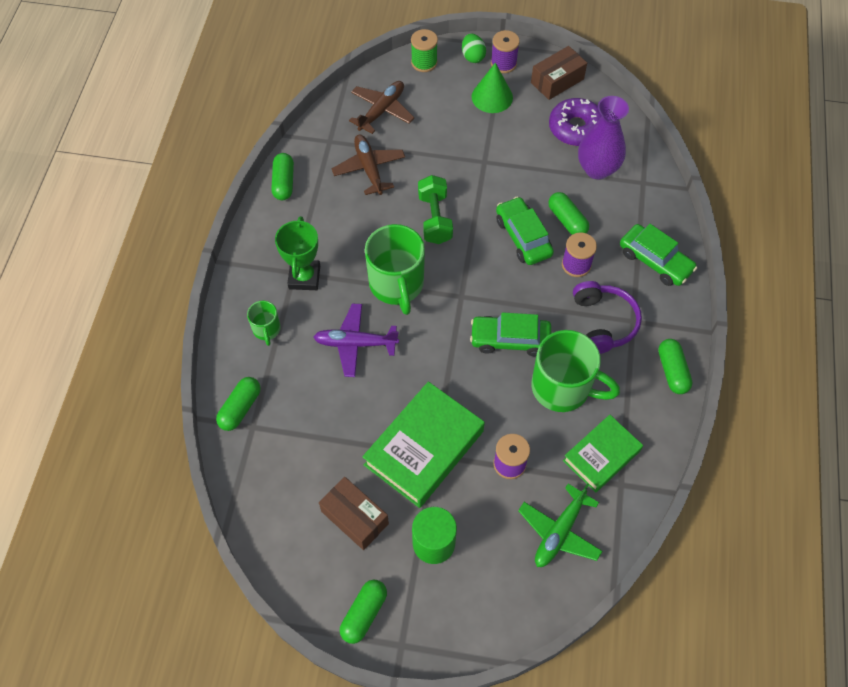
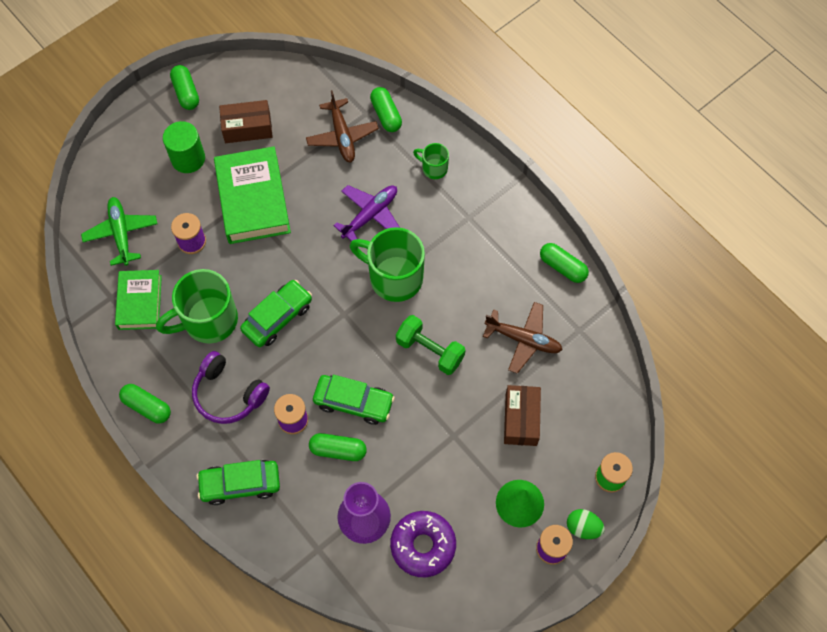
camera: 130 degrees right, 5 degrees up
green trophy [275,216,320,290] -> none
brown plane [349,81,414,134] -> brown plane moved to [306,90,379,163]
brown box [531,46,587,100] -> brown box moved to [504,385,541,446]

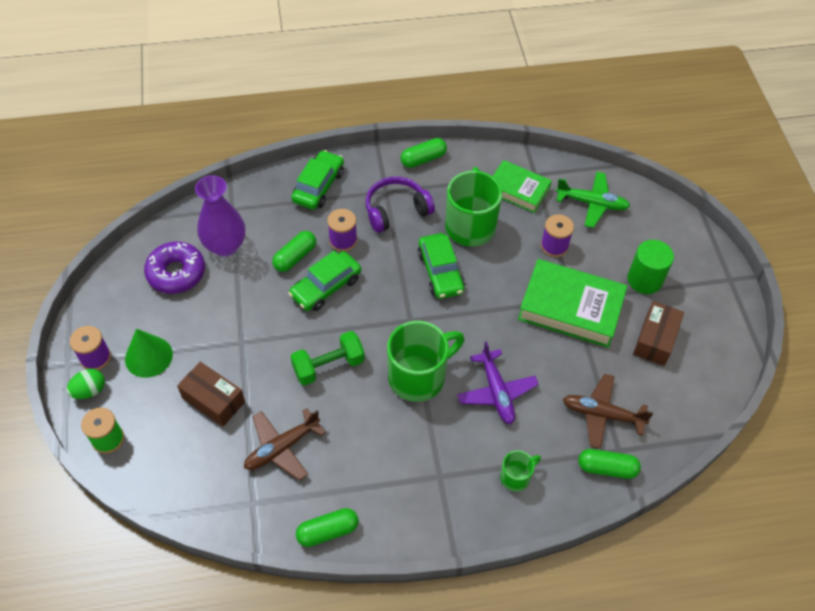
camera: 120 degrees right, 10 degrees down
green capsule [170,65,199,110] -> none

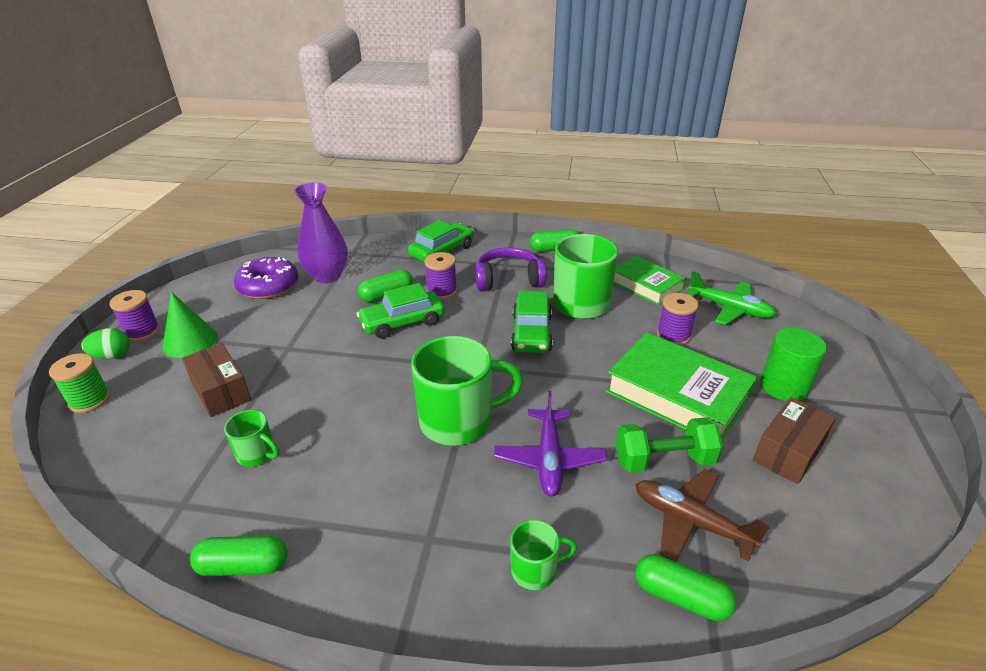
camera: 20 degrees right, 20 degrees down
brown plane [244,408,326,481] -> green mug [224,410,279,467]
green dumbbell [290,331,365,385] -> green dumbbell moved to [616,418,723,473]

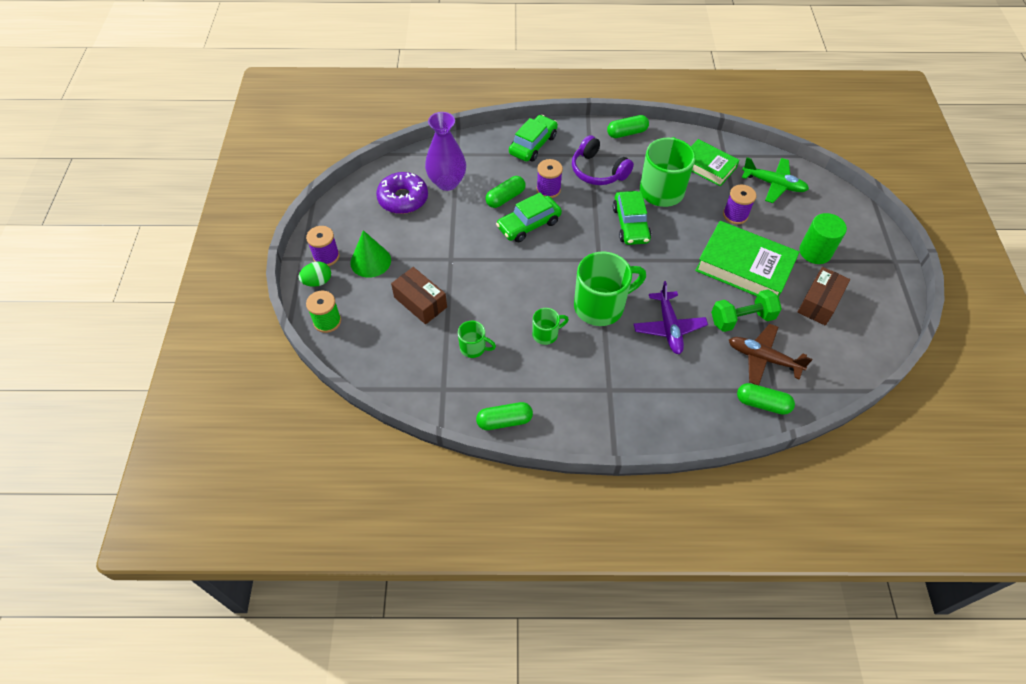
camera: 10 degrees left, 20 degrees up
purple headphones [475,247,547,291] -> purple headphones turned 120 degrees counterclockwise [572,135,634,185]
green mug [510,520,577,590] -> green mug moved to [532,308,569,345]

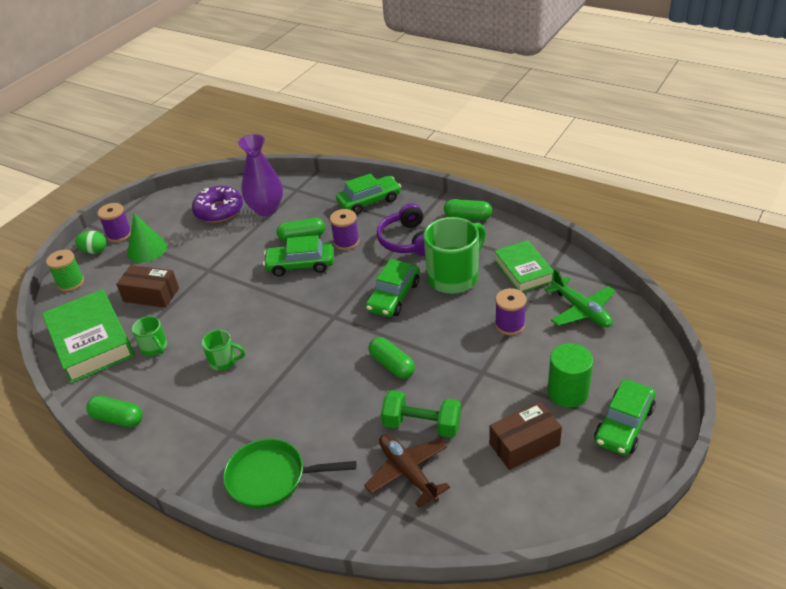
camera: 35 degrees right, 15 degrees down
brown box [391,267,447,324] -> brown box turned 60 degrees counterclockwise [116,265,179,308]
green mug [574,251,646,326] -> none
purple plane [634,281,708,354] -> none
green book [695,221,800,296] -> green book moved to [42,289,134,383]
green capsule [737,383,795,415] -> green capsule moved to [369,337,415,379]
none -> green pan [223,439,356,509]
none -> green car [594,380,656,455]

